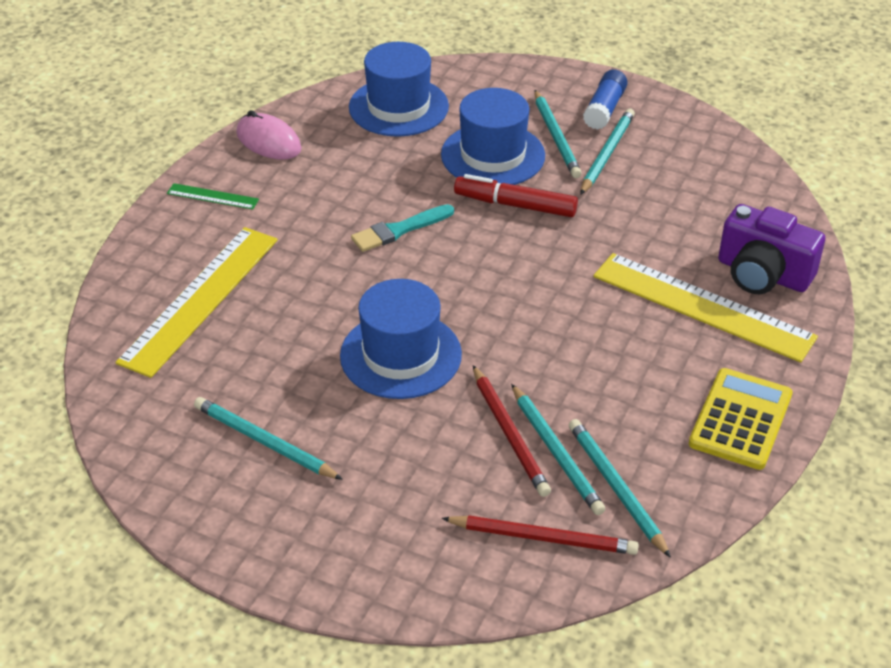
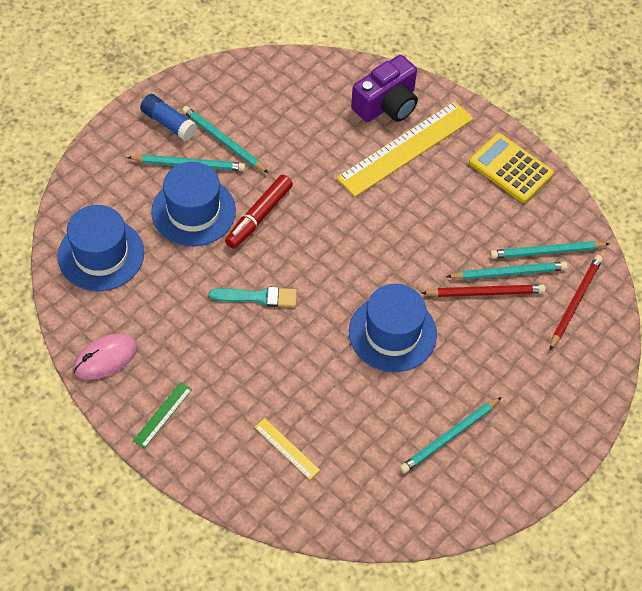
camera: 75 degrees left, 15 degrees up
yellow ruler [115,227,278,378] -> yellow ruler [254,418,320,480], size x0.44
turquoise brush [351,204,454,252] -> turquoise brush turned 75 degrees counterclockwise [209,286,297,307]

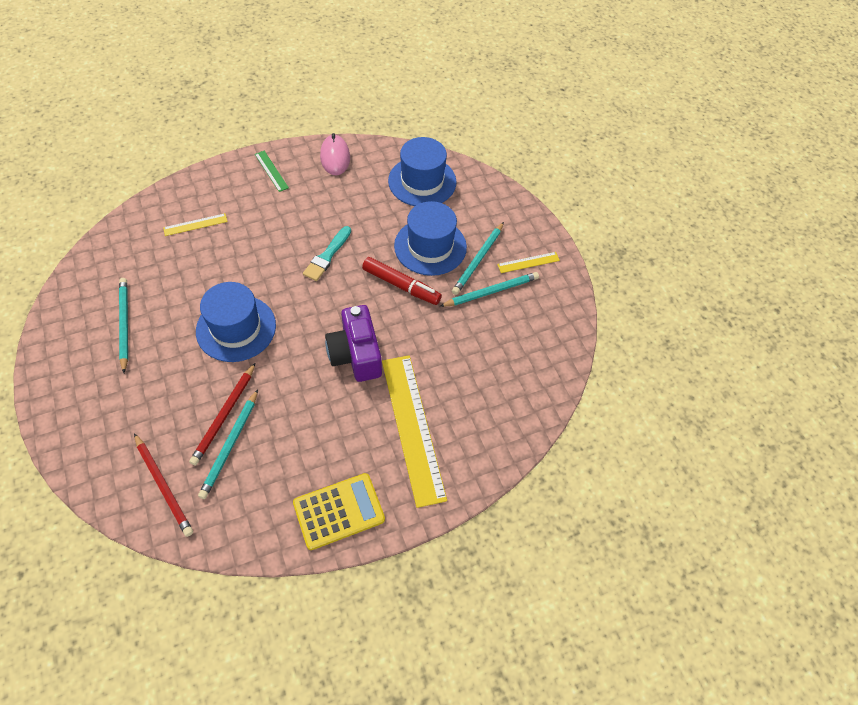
camera: 115 degrees right, 0 degrees up
blue glue stick [140,94,197,141] -> yellow ruler [497,252,560,273]
red marker [225,175,293,249] -> red marker turned 150 degrees clockwise [362,257,442,305]
purple camera [351,55,418,122] -> purple camera moved to [325,305,382,382]
turquoise pencil [490,241,609,259] -> none

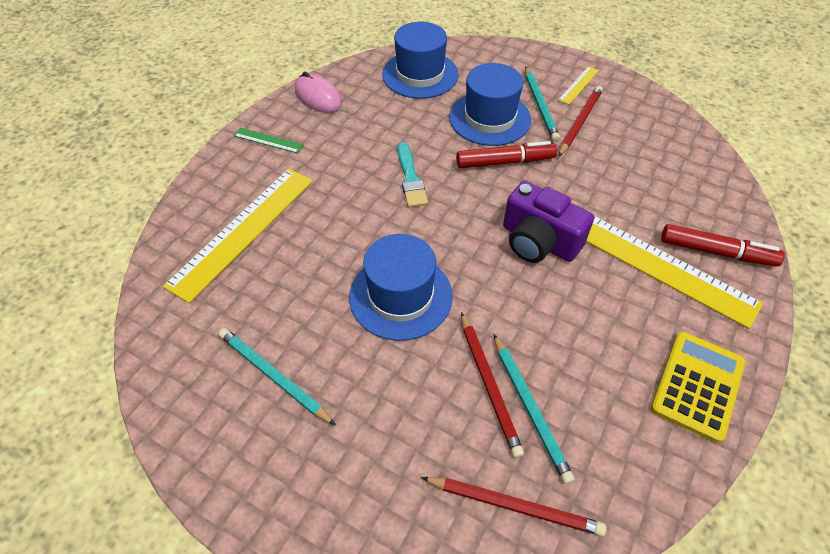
camera: 35 degrees left, 5 degrees down
yellow ruler [163,213,228,236] -> yellow ruler [163,169,313,303], size x2.26
turquoise pencil [439,272,539,307] -> red pencil [558,86,603,157]
none -> red marker [661,224,785,267]

